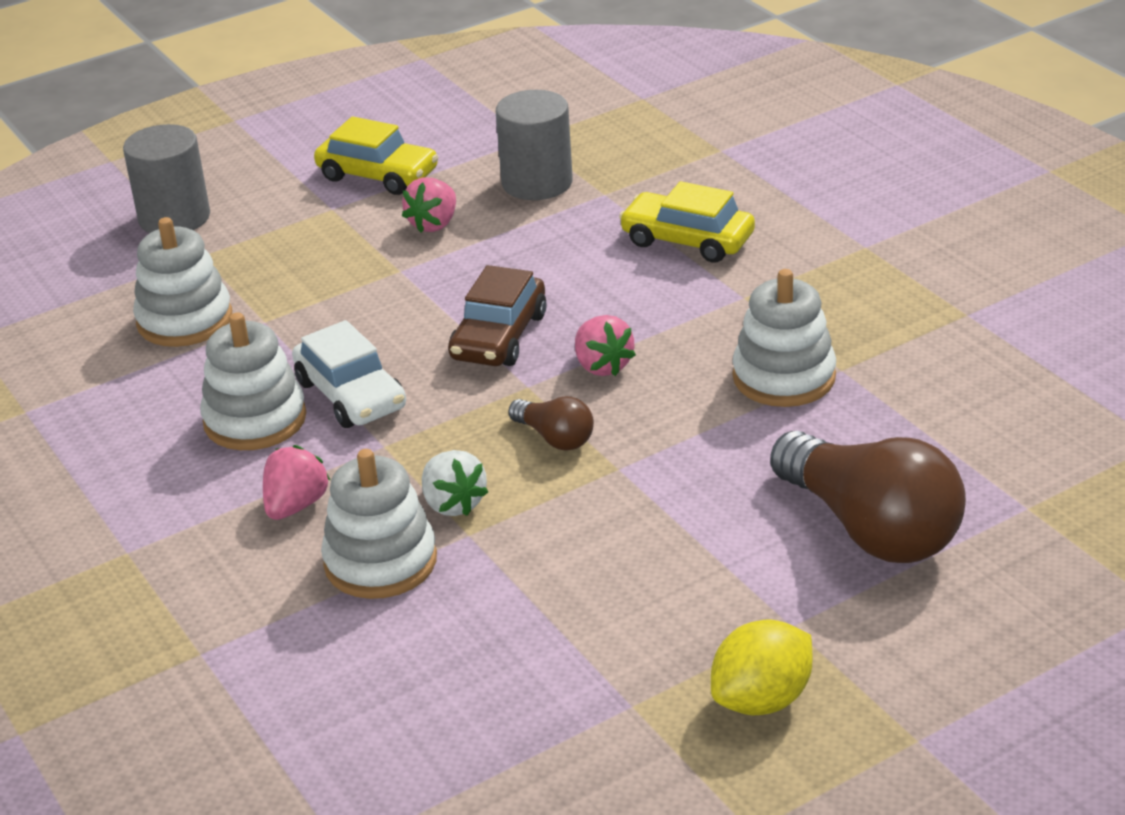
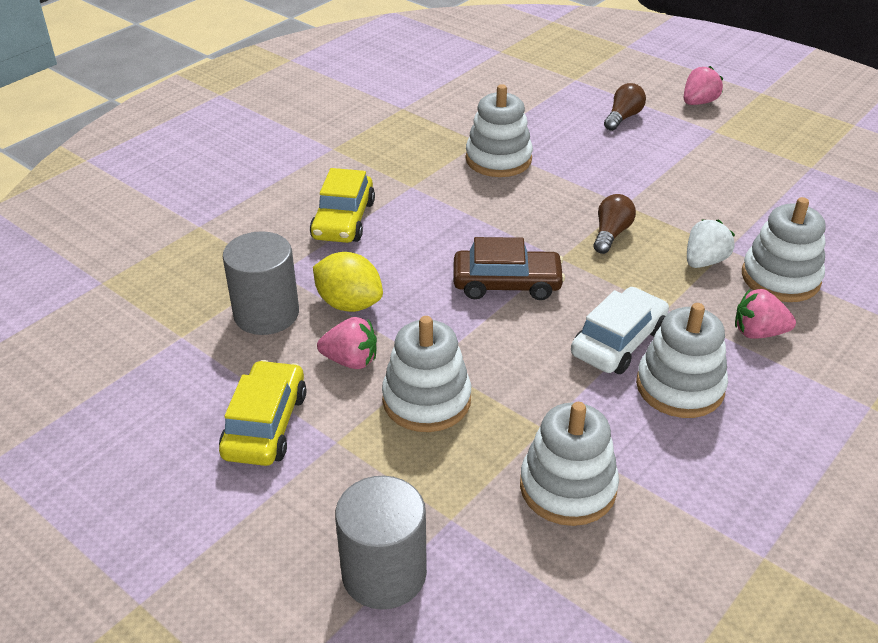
camera: 110 degrees left, 5 degrees up
pink strawberry [575,315,636,376] -> pink strawberry moved to [684,66,723,105]
yellow lemon [711,620,813,715] -> yellow lemon moved to [313,252,383,312]
brown light bulb [770,431,966,563] -> brown light bulb [604,83,646,131], size x0.47
none -> white stacking toy [382,316,471,432]

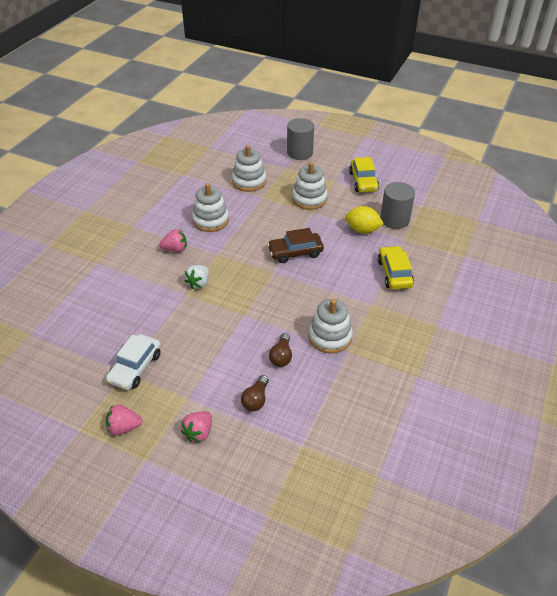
camera: 165 degrees right, 5 degrees up
pink strawberry [317,317,377,369] -> pink strawberry moved to [106,405,142,435]
white car [571,287,669,374] -> white car moved to [106,334,161,390]
brown light bulb [593,194,636,254] -> brown light bulb moved to [269,333,292,367]
white stacking toy [742,197,826,302] -> none

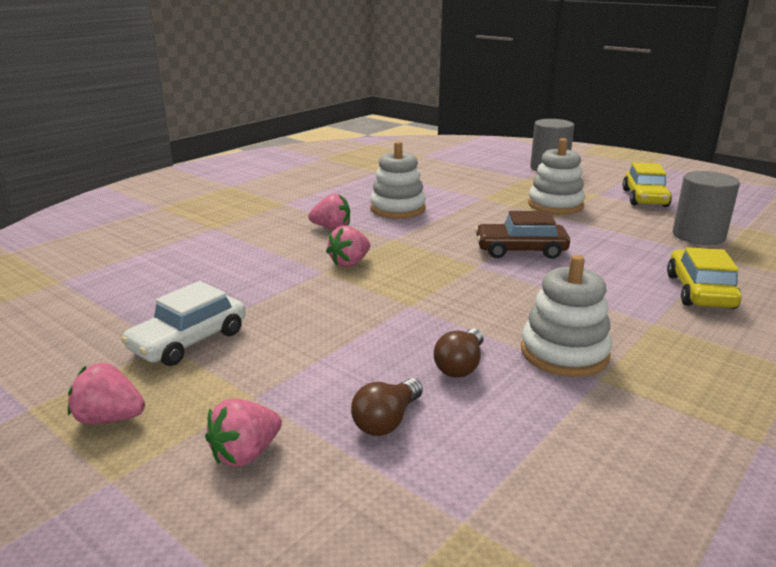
camera: 15 degrees right, 20 degrees down
white strawberry [184,265,209,289] -> pink strawberry [326,226,370,267]
white stacking toy [232,145,266,192] -> none
yellow lemon [345,206,384,234] -> none

